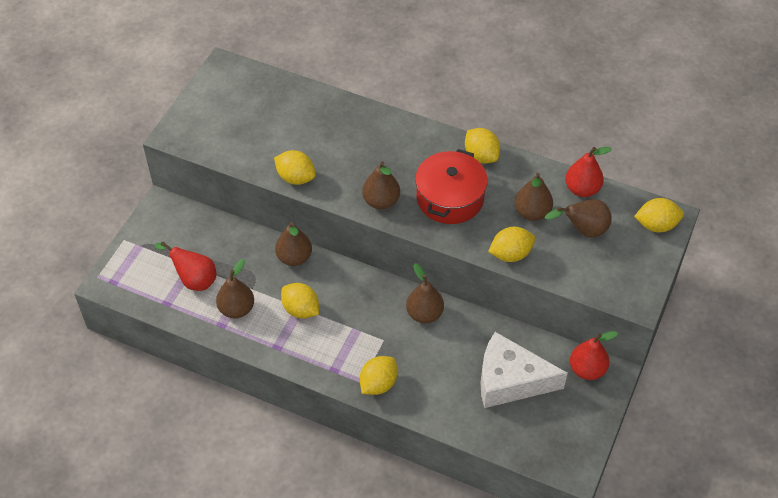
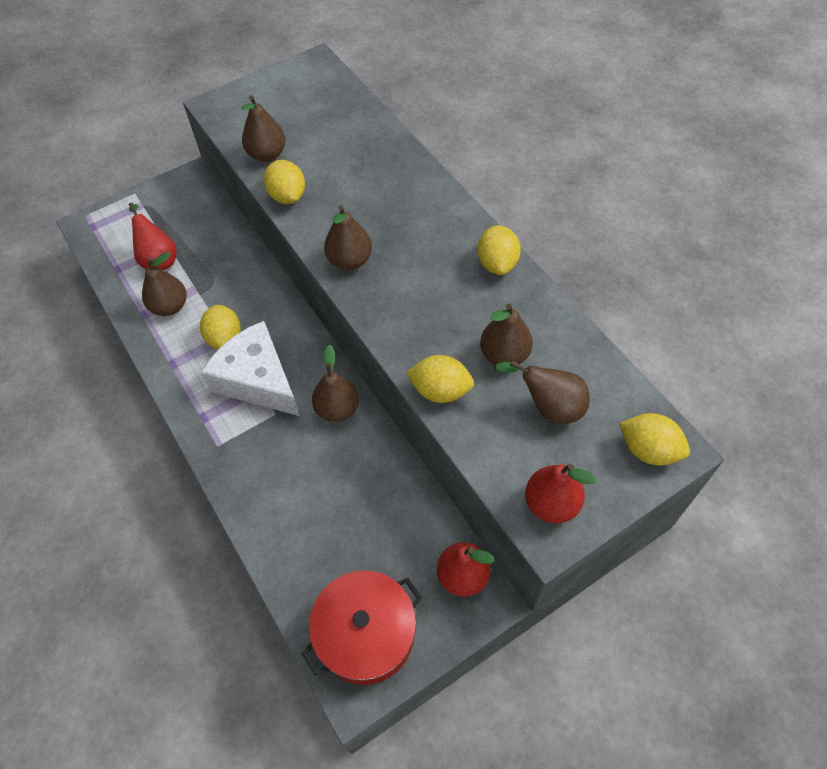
camera: 35 degrees right, 5 degrees up
brown pear [275,222,312,266] -> brown pear moved to [242,95,286,162]
yellow lemon [360,356,397,395] -> none
red pot [415,149,488,224] -> red pot moved to [301,570,423,685]
white cheese [481,332,568,408] -> white cheese moved to [201,321,300,416]
red pear [565,147,612,197] -> red pear moved to [525,464,596,523]

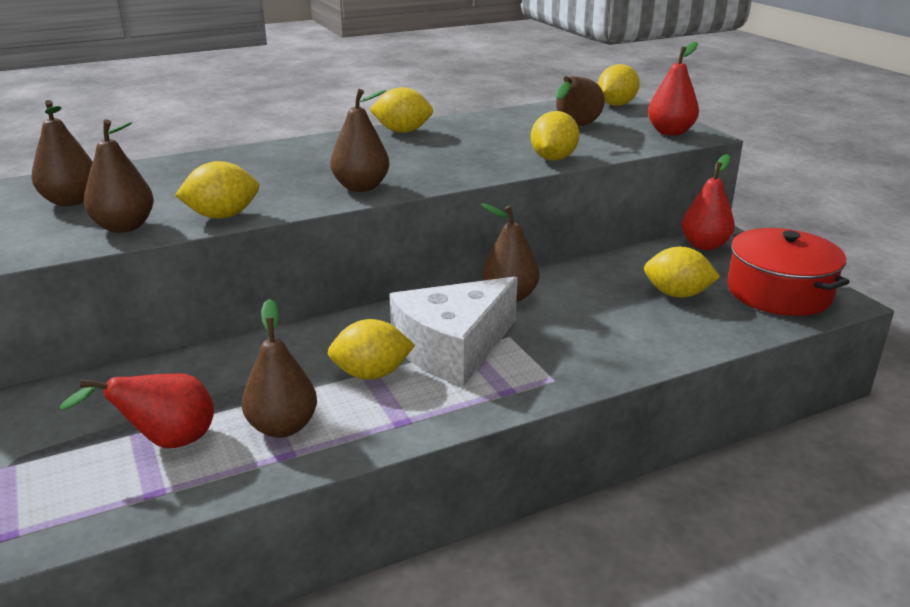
camera: 85 degrees left, 30 degrees down
brown pear [480,304,533,365] -> brown pear moved to [32,100,93,206]
none -> yellow lemon [644,246,720,298]

